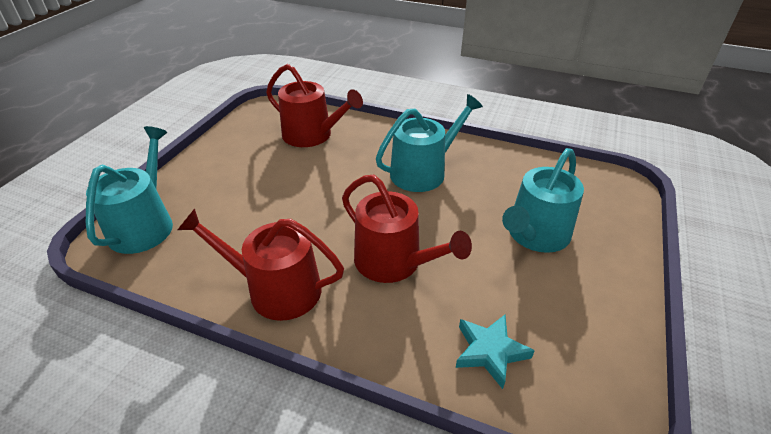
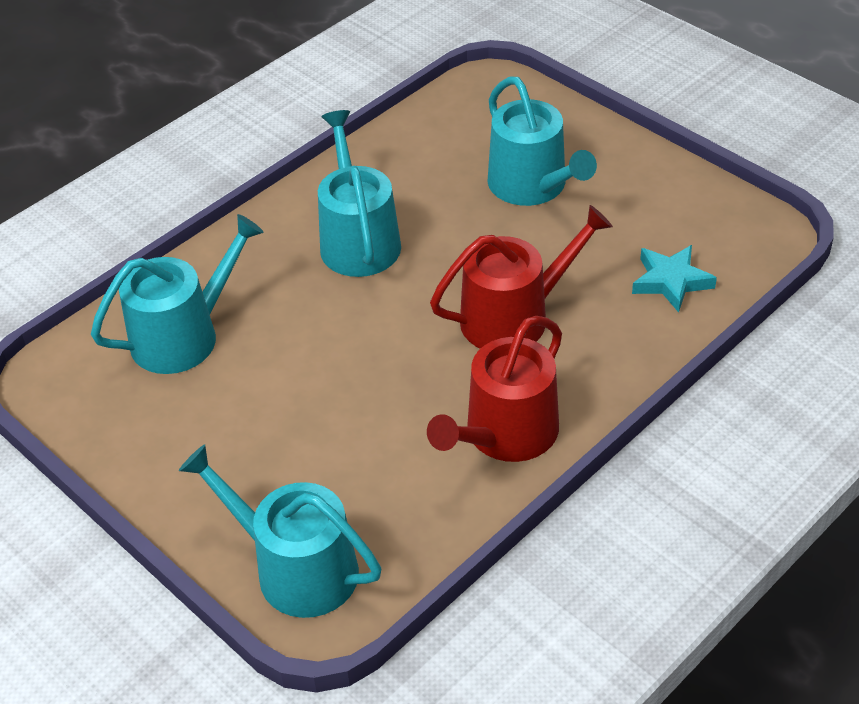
camera: 65 degrees left, 5 degrees up
red watering can [266,64,363,147] -> turquoise watering can [91,214,264,374]

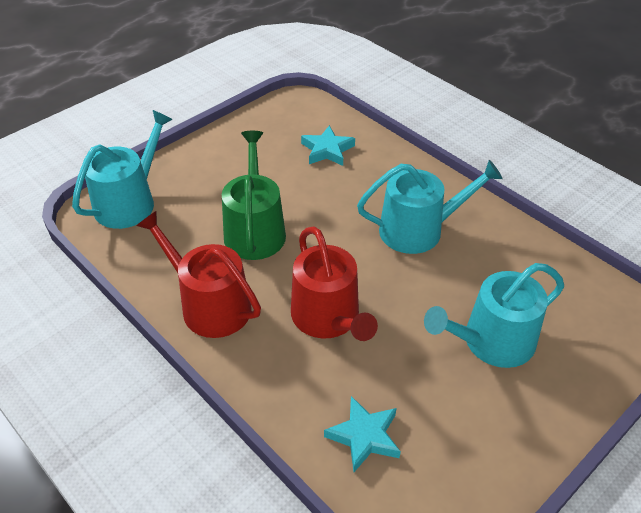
camera: 90 degrees right, 0 degrees up
turquoise watering can [91,214,264,374] -> turquoise star [301,125,355,166]
none -> green watering can [222,131,286,260]

